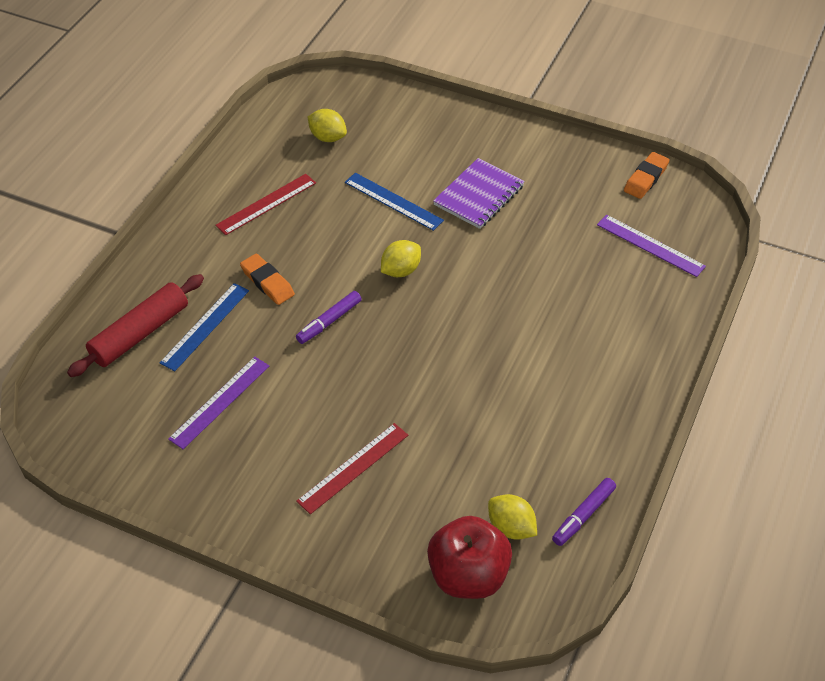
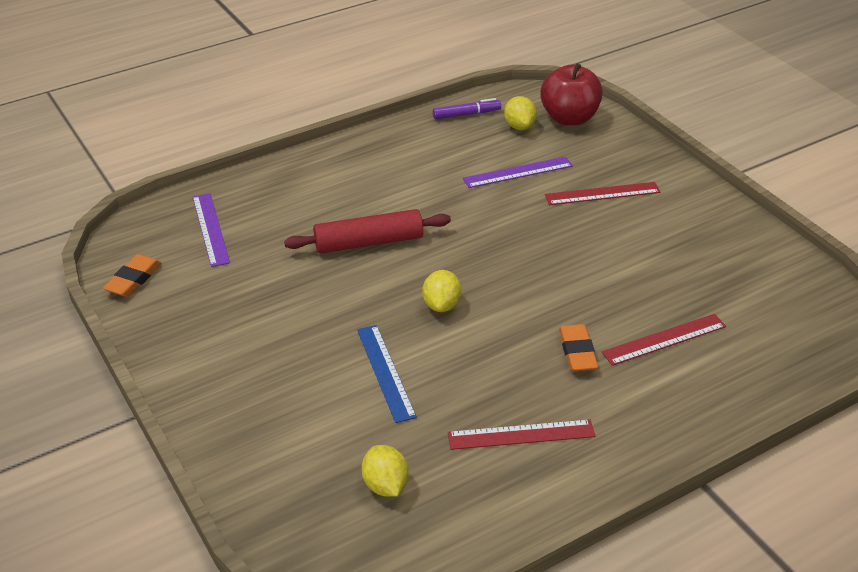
camera: 145 degrees left, 10 degrees down
red rolling pin [67,274,204,377] -> red rolling pin moved to [284,209,451,254]
blue ruler [160,283,249,371] -> red ruler [602,314,726,366]
purple ruler [168,357,269,449] -> purple ruler moved to [463,156,573,188]
purple marker [296,291,362,344] -> none
yellow lemon [381,240,421,277] -> yellow lemon turned 75 degrees counterclockwise [422,270,461,312]
purple notebook [433,158,525,229] -> none
orange eraser [624,152,670,199] -> orange eraser turned 45 degrees counterclockwise [103,254,161,297]

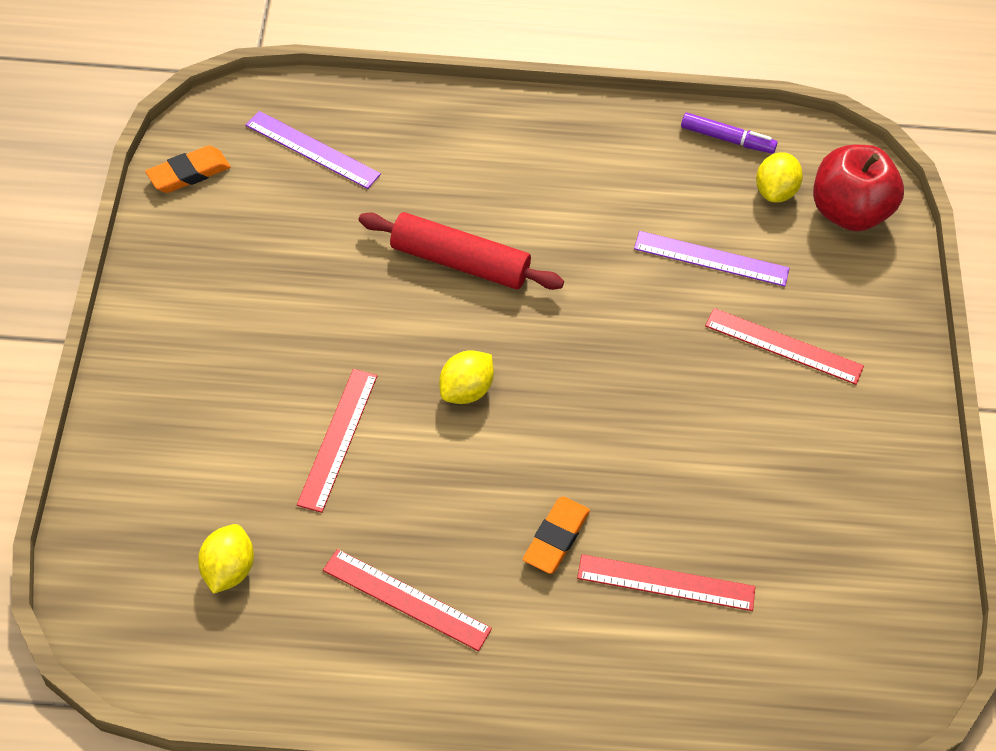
camera: 30 degrees right, 15 degrees up
purple ruler [193,193,230,267] -> purple ruler turned 75 degrees counterclockwise [246,111,381,189]
blue ruler [357,325,417,423] -> red ruler [297,369,377,513]

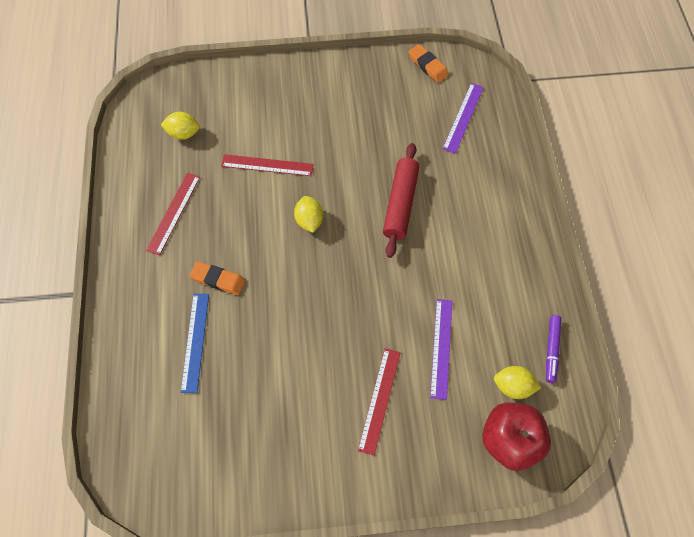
camera: 85 degrees right, 10 degrees up
yellow lemon [439,350,494,404] -> yellow lemon turned 45 degrees clockwise [294,196,323,233]
red ruler [577,554,755,611] -> blue ruler [181,294,209,393]

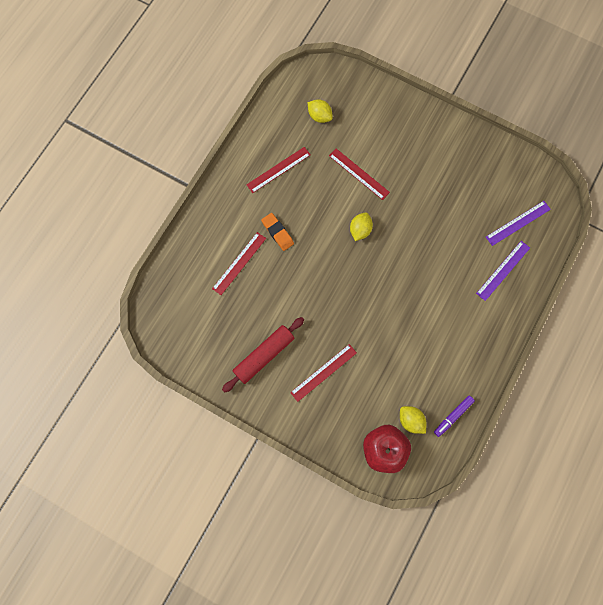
camera: 35 degrees right, 10 degrees up
blue ruler [181,294,209,393] -> red ruler [212,232,266,295]
red rolling pin [383,143,420,258] -> red rolling pin moved to [222,317,304,393]
orange eraser [408,44,449,83] -> none
purple ruler [430,299,452,400] -> purple ruler moved to [476,241,530,301]

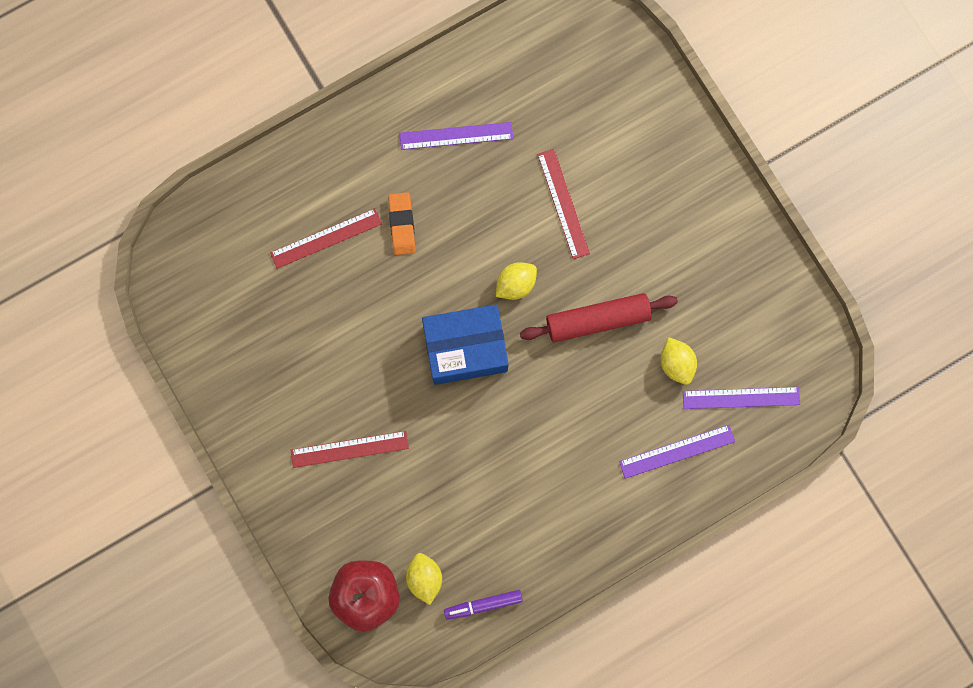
camera: 30 degrees right, 5 degrees up
red rolling pin [222,317,304,393] -> red rolling pin moved to [520,293,678,342]
red ruler [247,147,311,193] -> purple ruler [399,122,513,150]
yellow lemon [308,99,333,123] -> yellow lemon moved to [661,337,697,385]
none -> blue box [422,304,508,385]

